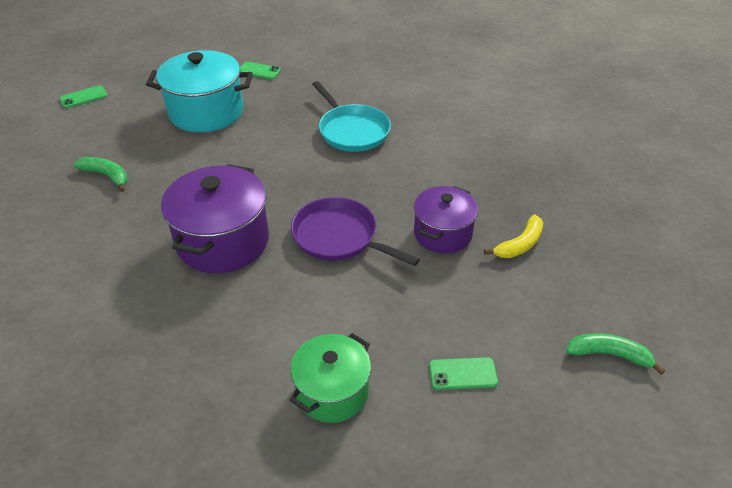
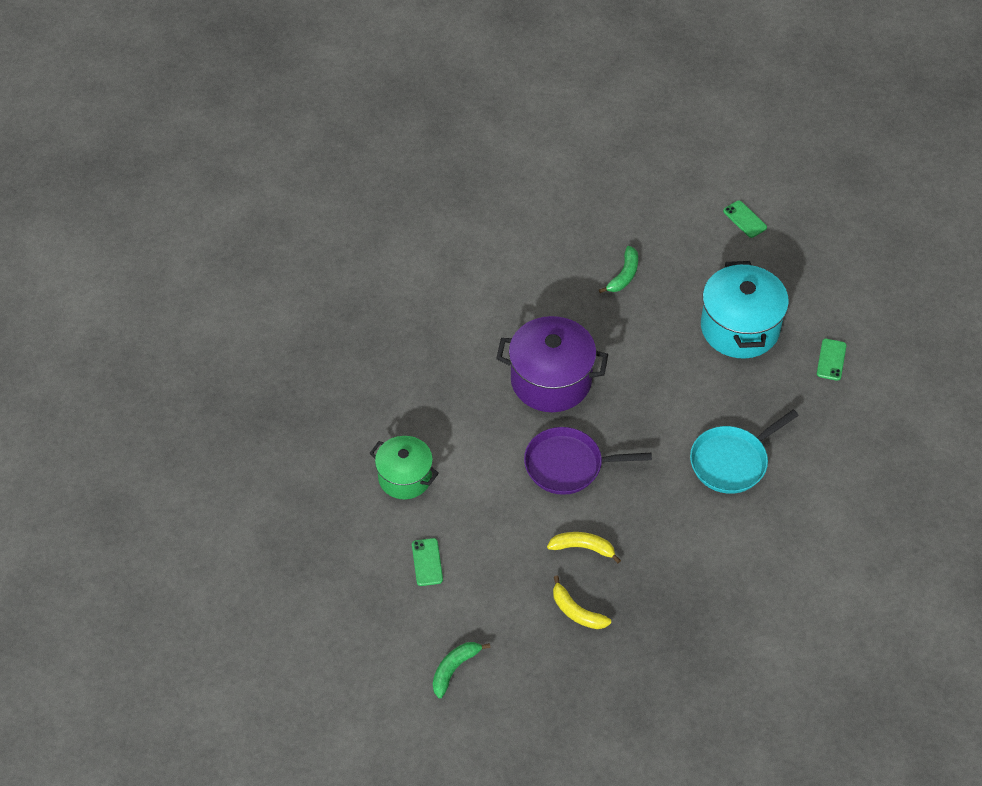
camera: 85 degrees right, 10 degrees up
purple pan [291,197,420,266] -> purple pan turned 120 degrees counterclockwise [524,427,652,495]
purple pot [414,186,478,253] -> yellow banana [547,532,621,563]
green banana [566,334,665,375] -> green banana turned 150 degrees counterclockwise [433,642,490,698]

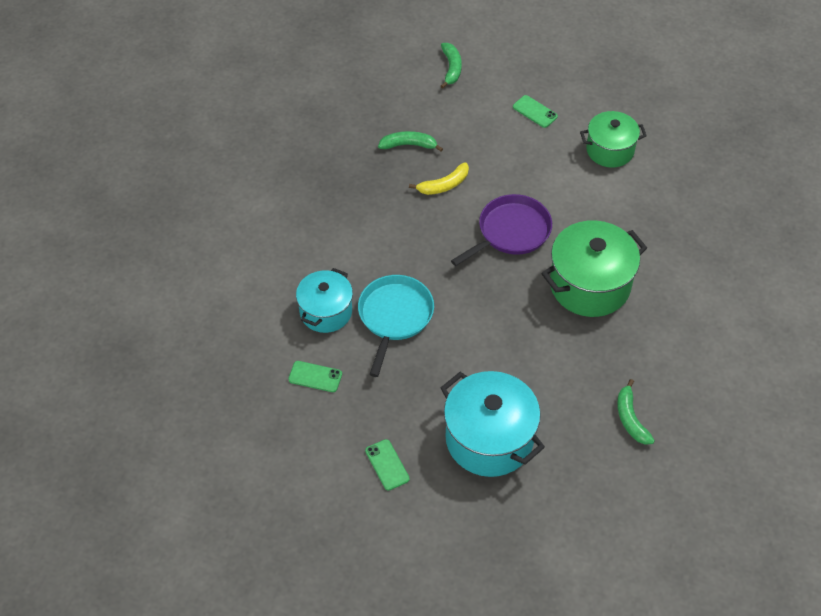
camera: 140 degrees right, 0 degrees up
purple pot [496,316,608,412] -> green pot [541,220,647,317]
yellow banana [553,576,611,629] -> green banana [378,131,443,152]
green phone [723,201,767,238] -> green phone moved to [288,361,342,392]
none -> turquoise pot [296,268,353,333]

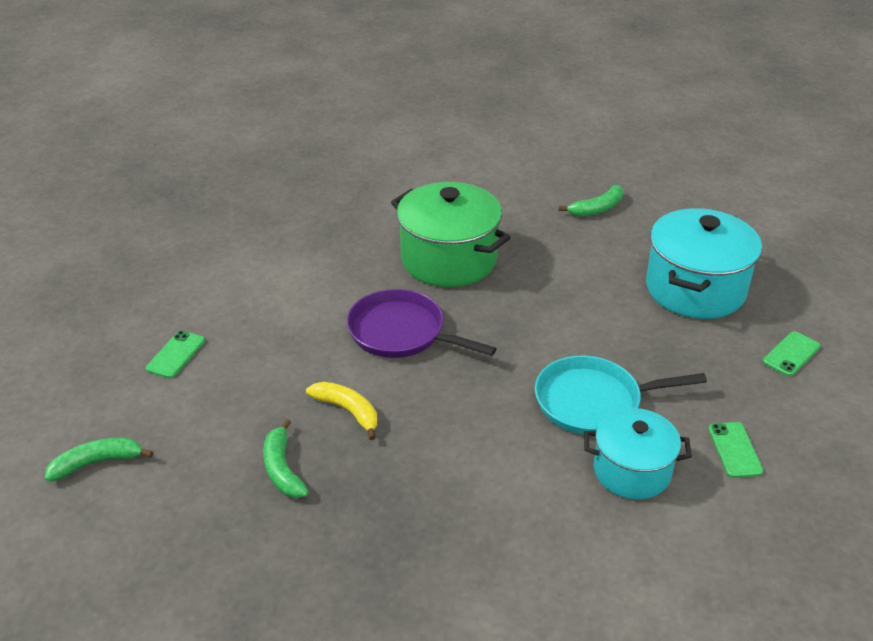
camera: 110 degrees left, 15 degrees down
green pot [580,111,647,168] -> none

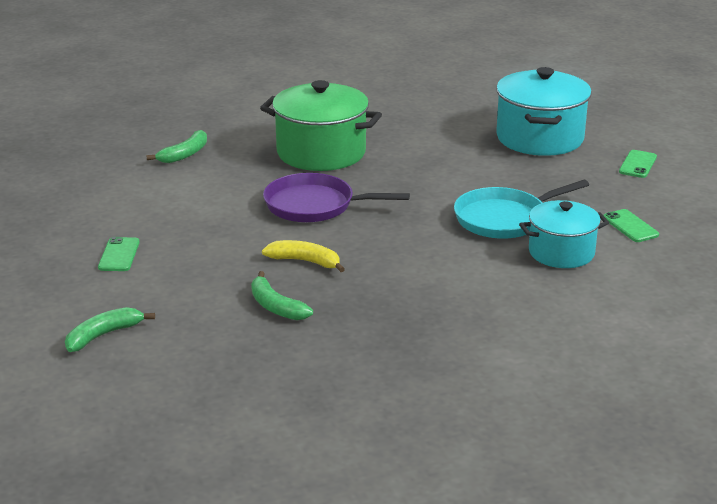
camera: 20 degrees left, 10 degrees down
green banana [559,185,623,217] -> green banana moved to [146,130,207,163]

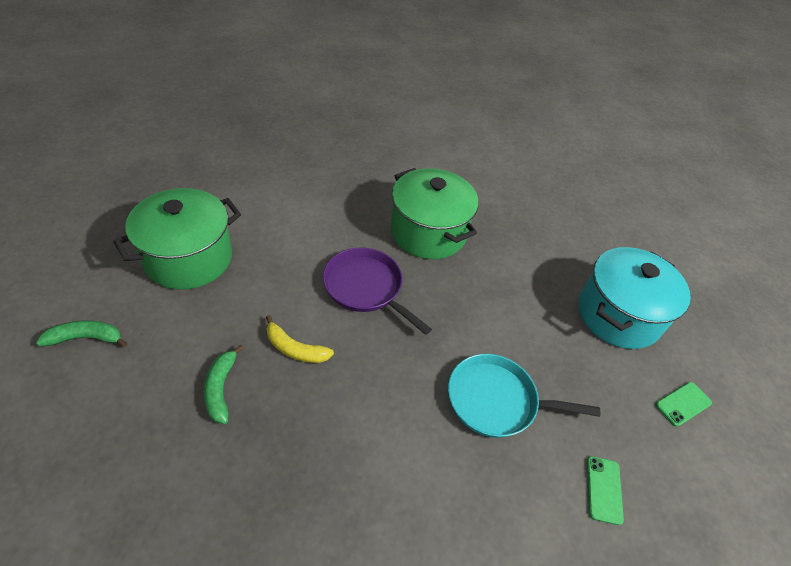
camera: 30 degrees right, 20 degrees up
green phone [98,237,140,271] -> green pot [113,188,241,290]
green banana [146,130,207,163] -> none
yellow banana [262,240,345,272] -> yellow banana turned 150 degrees clockwise [266,315,334,363]
turquoise pot [519,200,609,268] -> none

